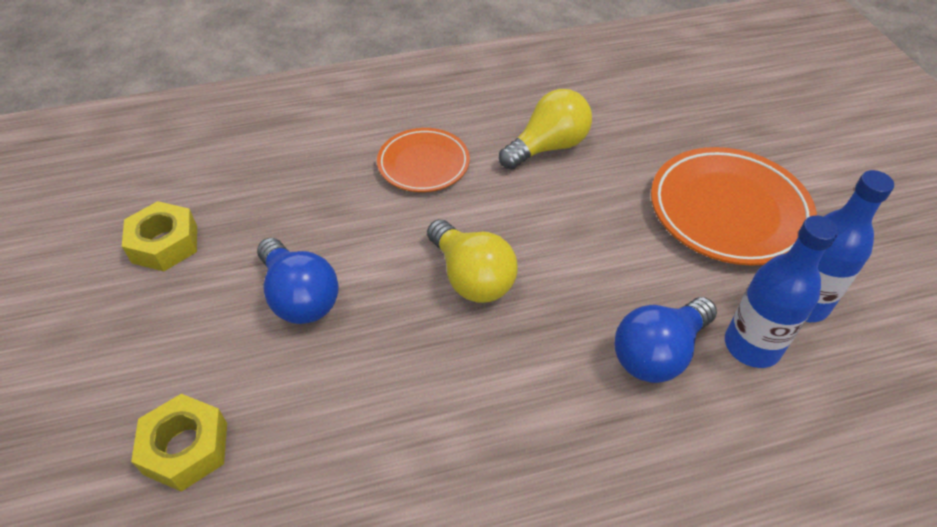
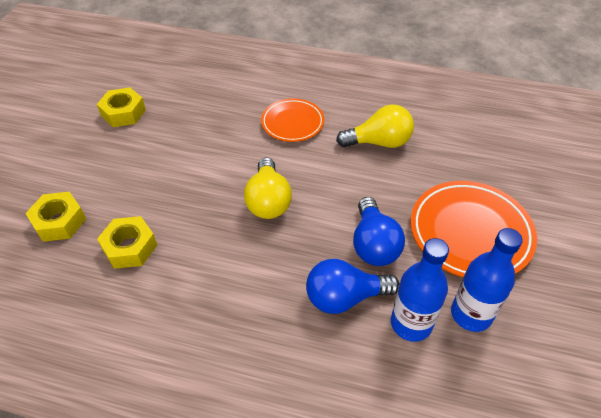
camera: 30 degrees right, 0 degrees up
blue light bulb [257,238,339,324] -> blue light bulb moved to [353,197,405,266]
none -> yellow nut [97,216,157,269]

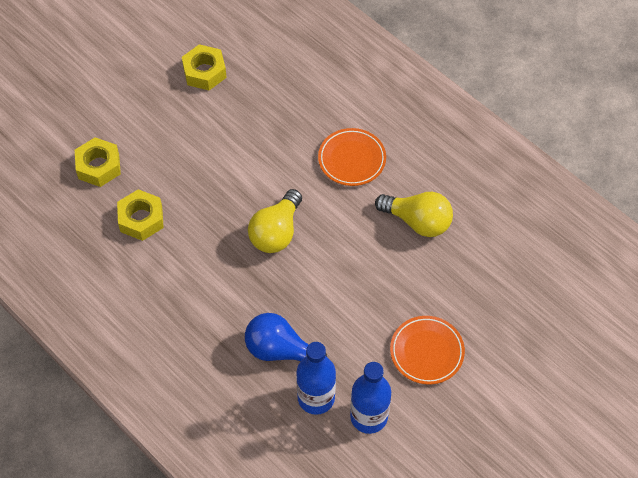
camera: 30 degrees right, 10 degrees up
blue light bulb [353,197,405,266] -> none
orange plate [411,181,537,277] -> orange plate [390,316,465,385], size x0.62

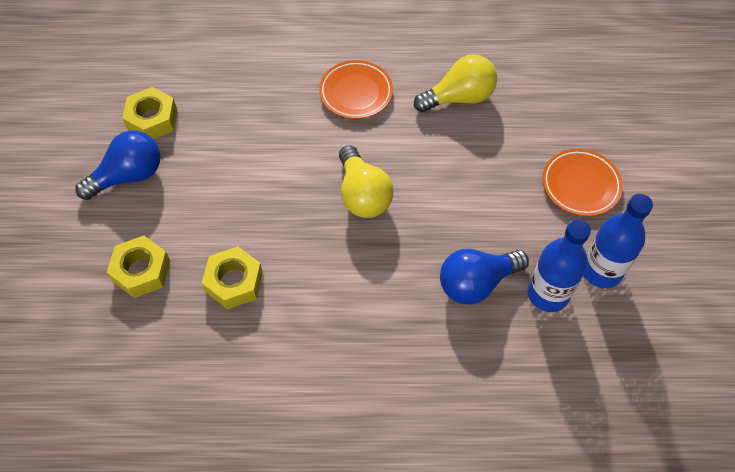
camera: 45 degrees left, 0 degrees up
none -> blue light bulb [76,131,160,200]

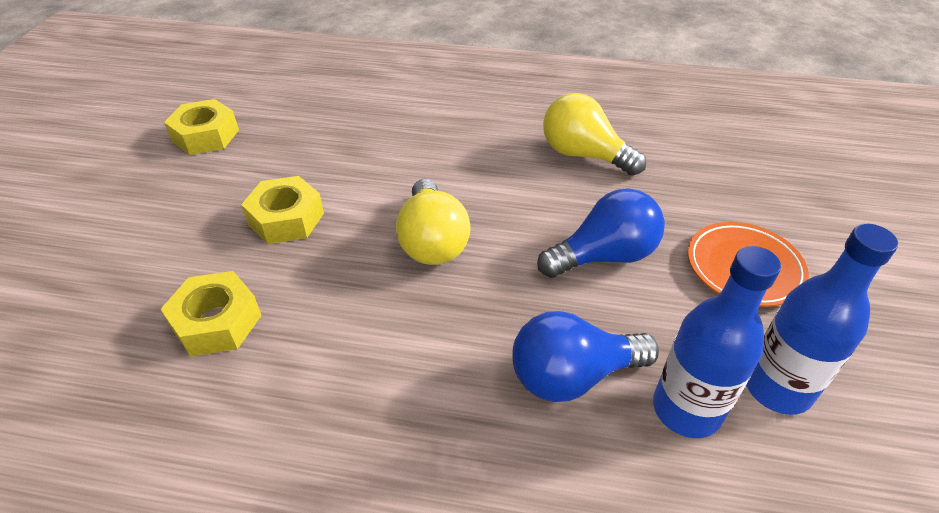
camera: 10 degrees right, 15 degrees down
blue light bulb [76,131,160,200] -> blue light bulb moved to [537,188,665,278]
yellow nut [107,236,170,298] -> yellow nut moved to [241,176,324,244]
orange plate [319,60,393,119] -> none
yellow light bulb [414,54,497,112] -> yellow light bulb turned 135 degrees counterclockwise [543,93,646,176]

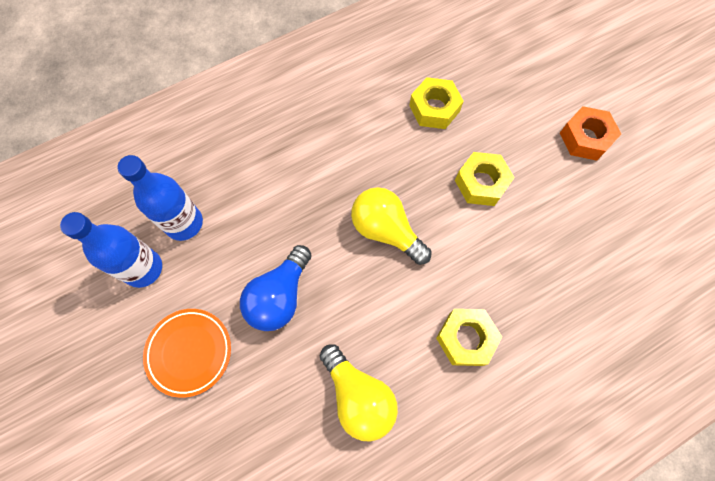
camera: 140 degrees right, 25 degrees up
yellow nut [164,99,239,155] -> yellow nut moved to [436,309,502,366]
blue light bulb [512,311,659,402] -> none
yellow light bulb [543,93,646,176] -> yellow light bulb turned 60 degrees clockwise [320,344,398,442]
none -> orange nut [560,106,621,161]

